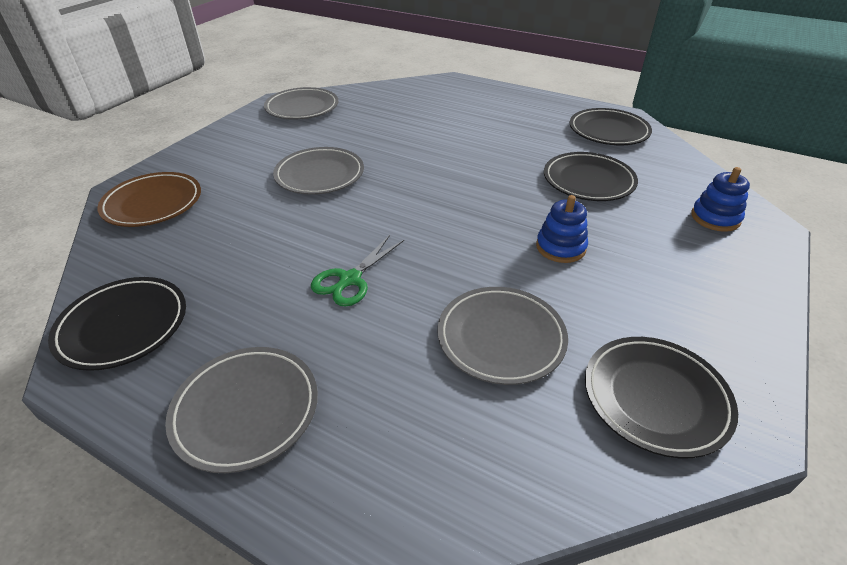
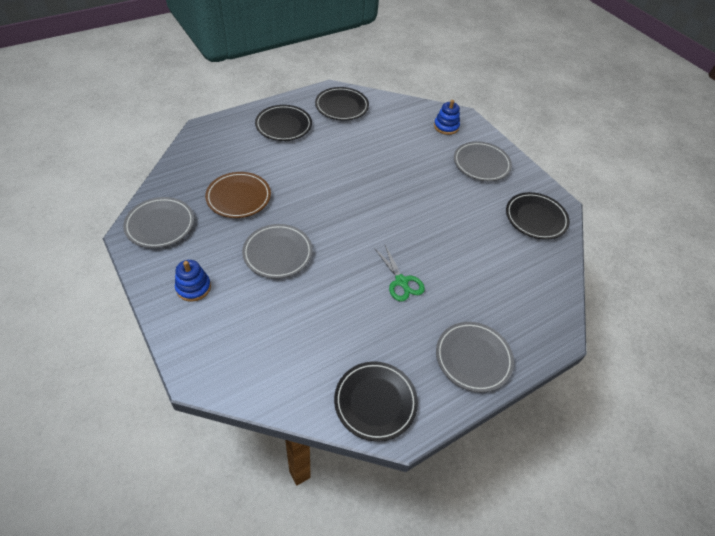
camera: 65 degrees left, 10 degrees up
brown plate [97,172,201,227] -> brown plate moved to [205,172,271,218]
grey plate [437,287,568,385] -> grey plate moved to [454,141,512,181]
blue stacking toy [536,195,588,263] -> blue stacking toy moved to [175,260,211,302]
black plate [544,152,638,201] -> black plate moved to [255,105,312,141]

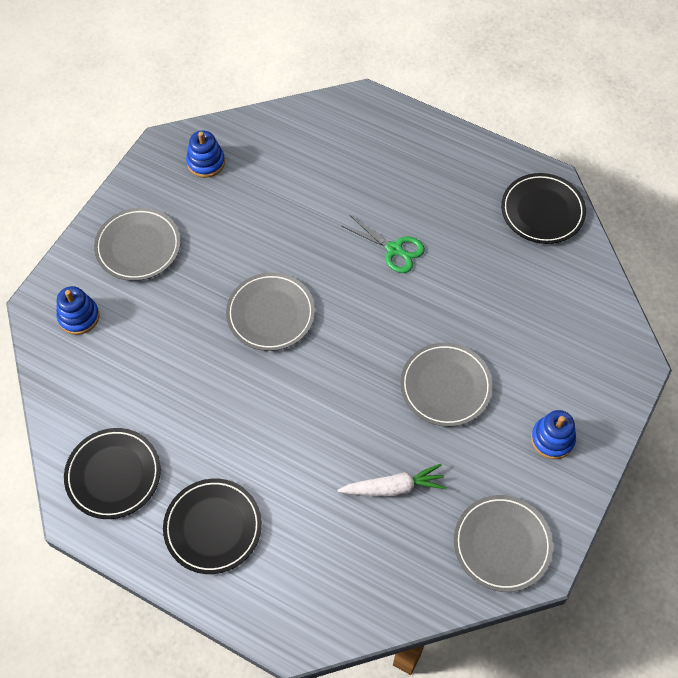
camera: 115 degrees left, 10 degrees up
brown plate [205,172,271,218] -> white carrot [338,464,447,496]
green scissors [374,245,425,301] -> green scissors turned 90 degrees clockwise [342,215,425,273]
grey plate [436,322,514,392] -> grey plate moved to [226,272,315,351]
black plate [506,192,570,240] -> blue stacking toy [186,130,225,178]

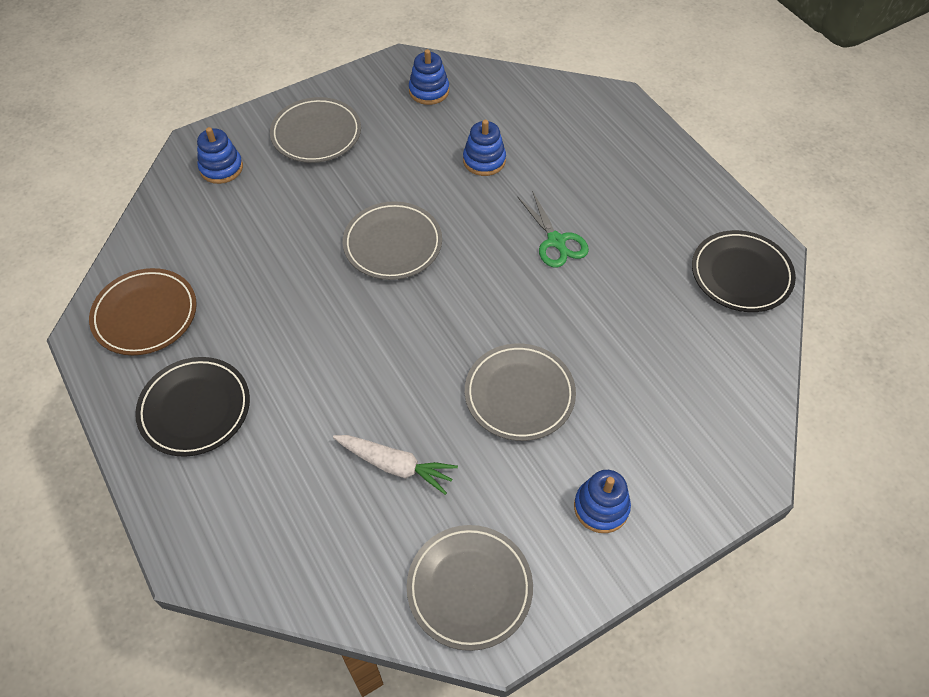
camera: 30 degrees right, 5 degrees down
black plate [64,428,161,519] -> brown plate [89,268,197,355]
none -> blue stacking toy [463,120,506,176]

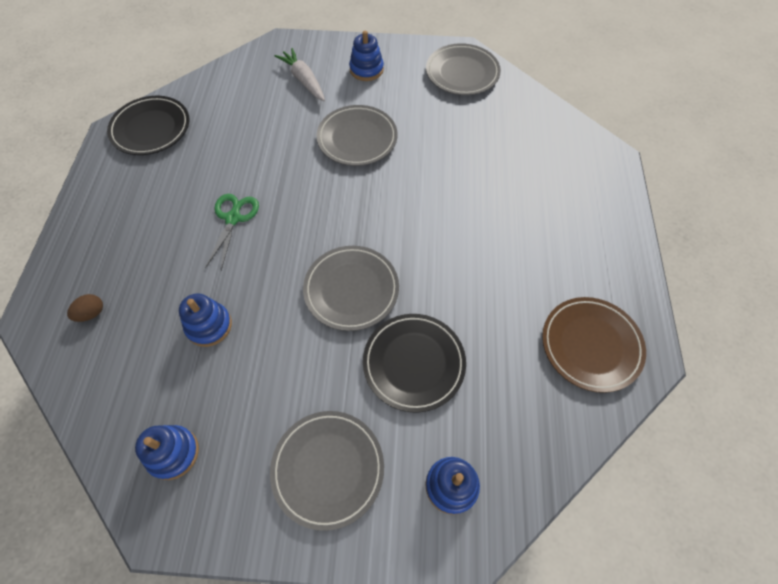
camera: 145 degrees left, 5 degrees up
black plate [135,357,250,457] -> black plate moved to [363,314,466,413]
white carrot [333,435,458,495] -> white carrot moved to [275,48,325,101]
none -> brown egg [67,294,103,322]

